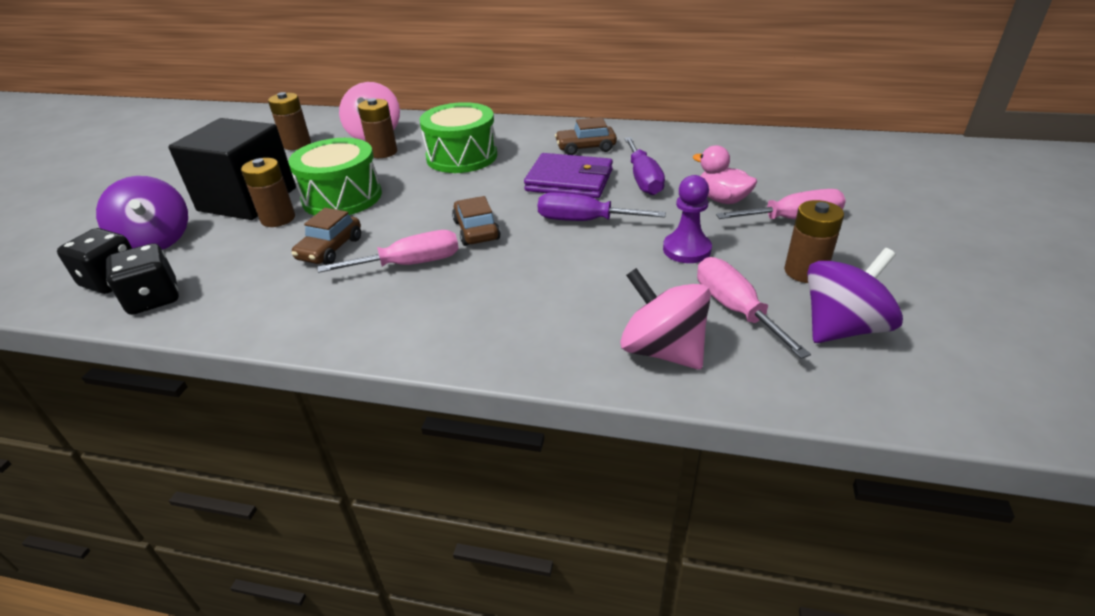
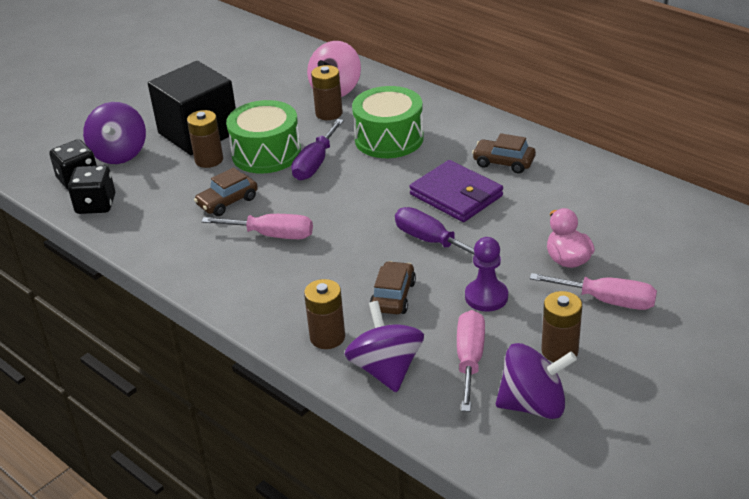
camera: 30 degrees right, 0 degrees up
brown battery [268,92,311,150] -> brown battery moved to [304,279,345,349]
brown car [452,196,501,246] -> brown car moved to [370,261,416,314]
pink spinning top [620,268,711,370] -> purple spinning top [345,301,424,393]
purple screwdriver [624,137,665,195] -> purple screwdriver moved to [291,119,344,180]

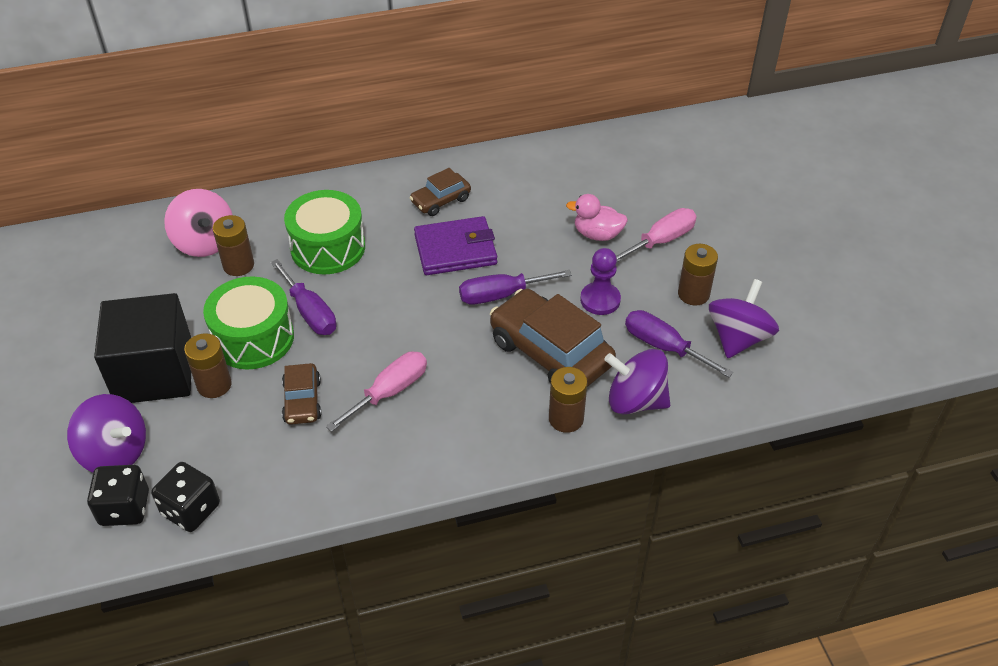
camera: 60 degrees left, 10 degrees up
brown car [370,261,416,314] -> brown car [490,289,616,387], size x1.89
pink screwdriver [457,310,485,412] -> purple screwdriver [625,310,733,378]

